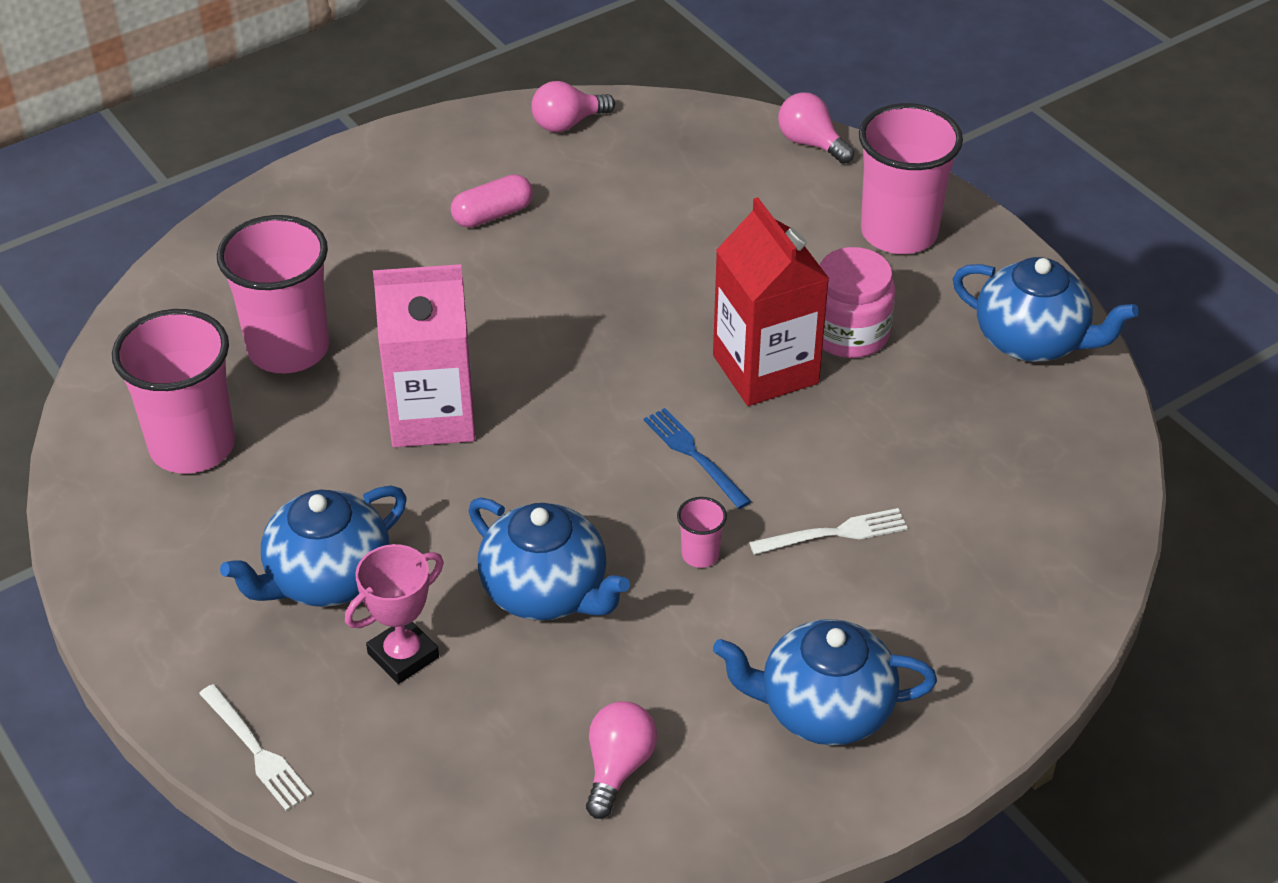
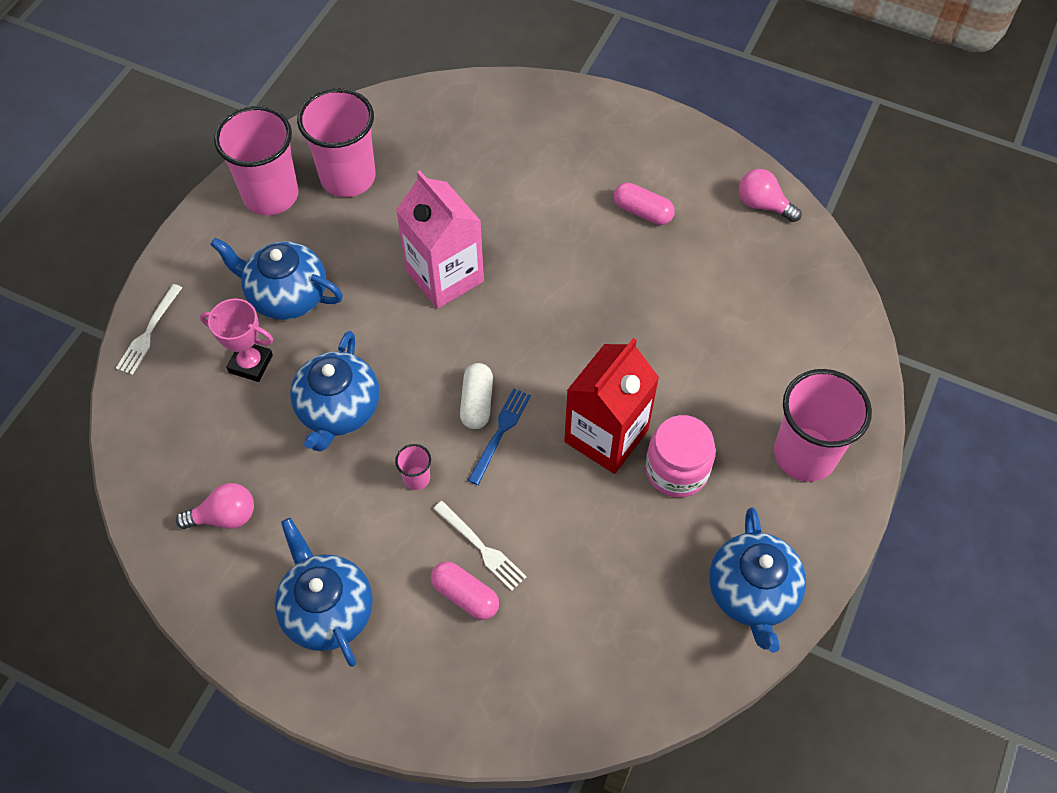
camera: 60 degrees right, 15 degrees up
pink cup [217,215,329,373] -> pink cup moved to [214,106,299,215]
pink light bulb [778,92,854,164] -> none
none -> pink capsule [431,561,499,620]
none -> white capsule [460,363,493,429]

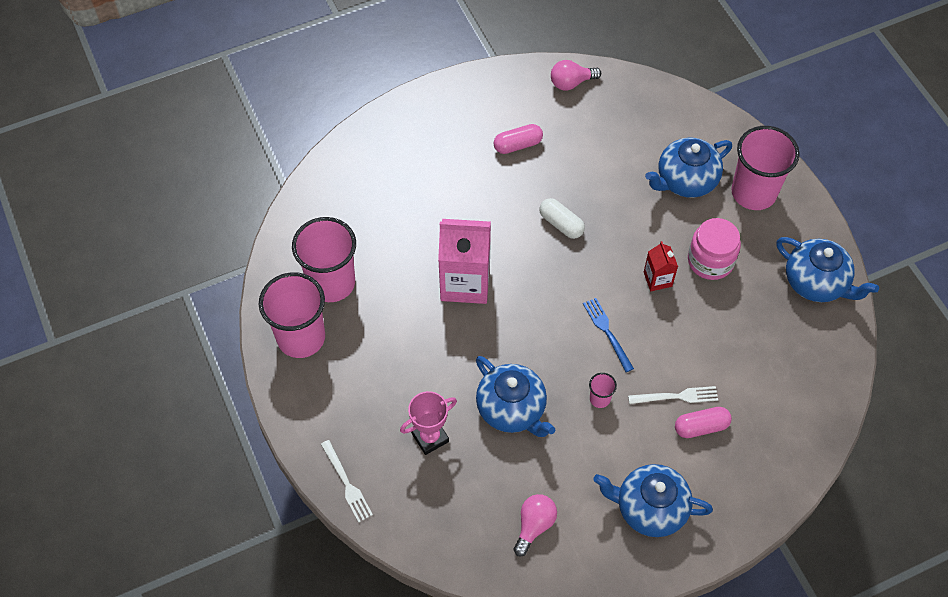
camera: 50 degrees left, 0 degrees up
blue teapot [210,237,343,320] -> blue teapot moved to [645,138,732,198]
white capsule [460,363,493,429] -> white capsule moved to [539,198,585,239]
red carton [564,338,659,474] -> red carton [644,241,678,291], size x0.50

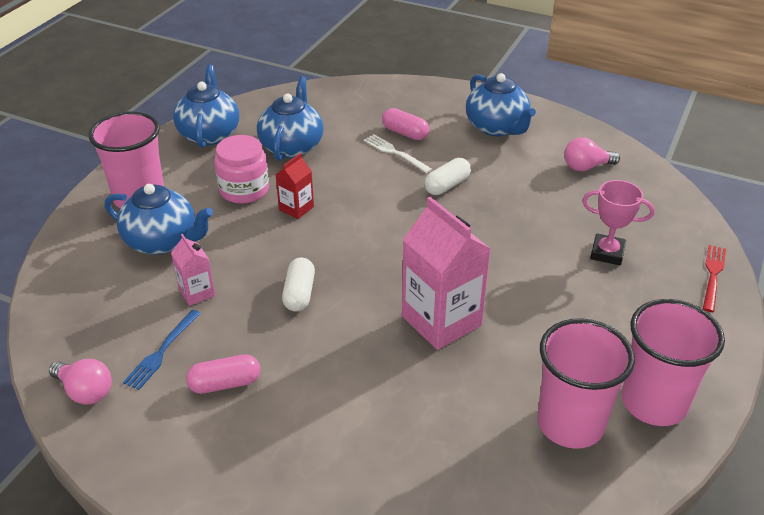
camera: 130 degrees left, 20 degrees down
white fork [321,440,373,523] -> red fork [703,245,726,312]
blue teapot [476,356,555,437] -> blue teapot moved to [257,76,324,161]
pink capsule [494,124,543,154] -> pink capsule turned 45 degrees counterclockwise [186,354,260,394]
blue fork [583,298,634,372] -> blue fork moved to [123,310,201,390]
pink cup [589,373,617,408] -> white capsule [424,158,471,195]
none -> pink carton [171,234,215,306]

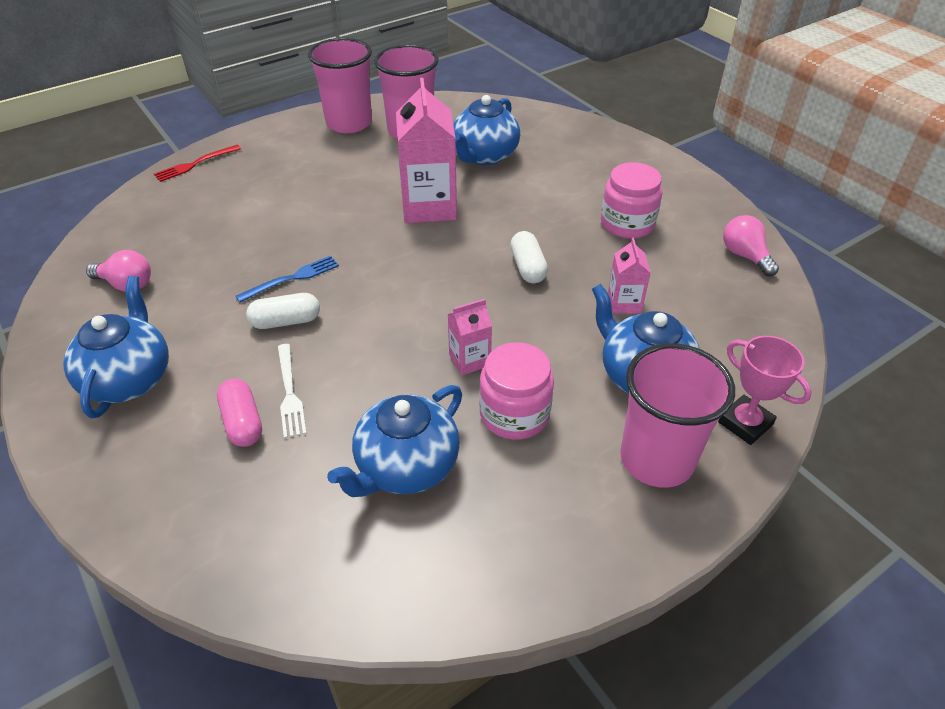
camera: 150 degrees left, 5 degrees up
blue fork [123,310,201,390] -> blue fork moved to [236,255,339,302]
blue teapot [173,65,239,148] -> blue teapot moved to [453,95,520,165]
pink capsule [186,354,260,394] -> pink jar [601,162,662,239]
red carton [275,153,314,219] -> pink carton [448,299,492,375]
white capsule [282,257,315,311] -> white capsule turned 45 degrees counterclockwise [510,231,548,283]
pink trophy [582,180,655,265] -> pink trophy moved to [718,336,812,445]

